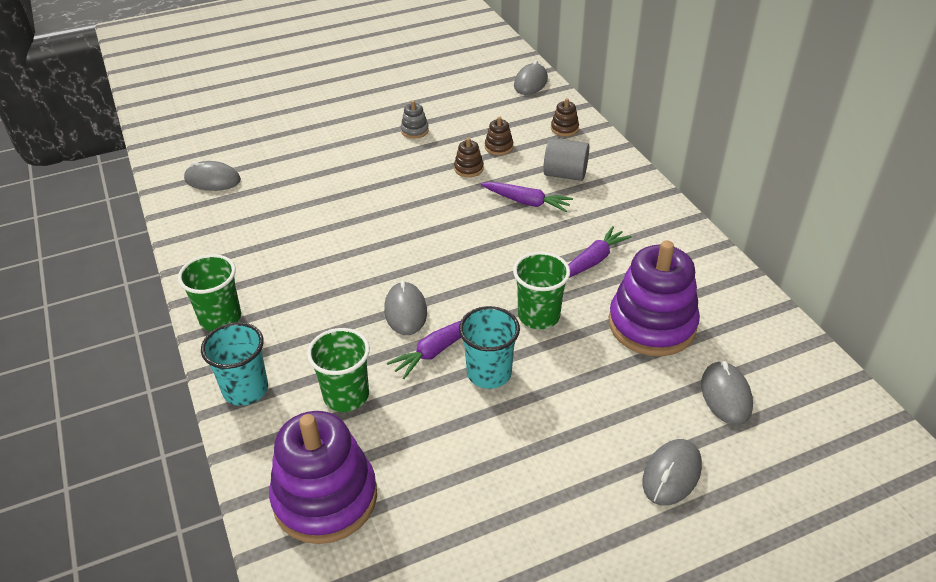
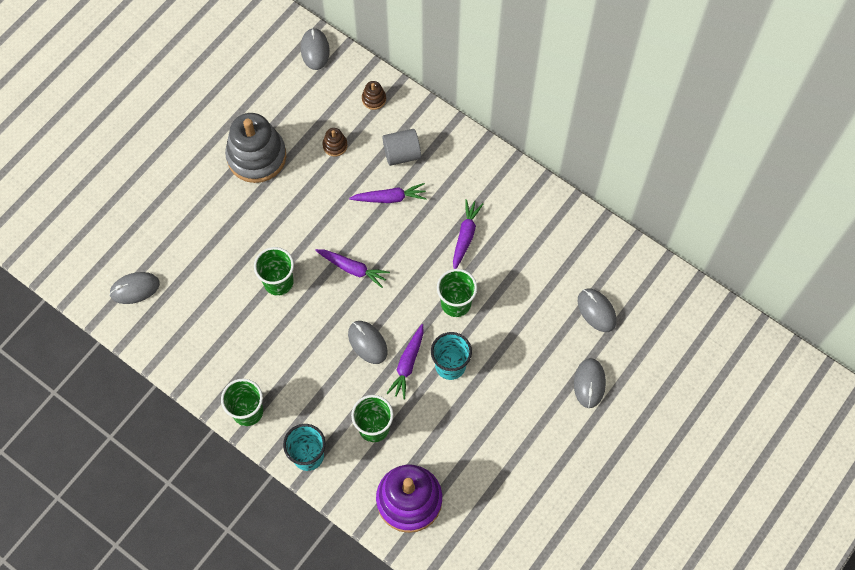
camera: 30 degrees left, 25 degrees up
grey stacking toy [401,100,429,139] -> grey stacking toy [225,113,286,183], size x2.40
brown stacking toy [454,138,484,177] -> none
purple stacking toy [609,240,700,356] -> none
none -> green cup [254,247,294,296]
none -> purple carrot [315,249,390,288]

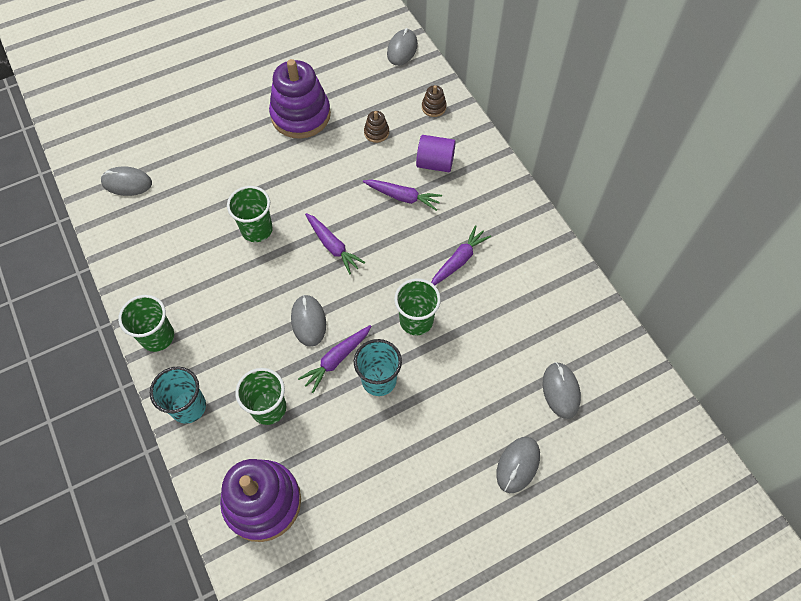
camera: 25 degrees right, 5 degrees down
grey stacking toy [225,113,286,183] -> purple stacking toy [269,59,331,139]
grey cylinder [383,129,421,166] -> purple cylinder [416,135,456,172]

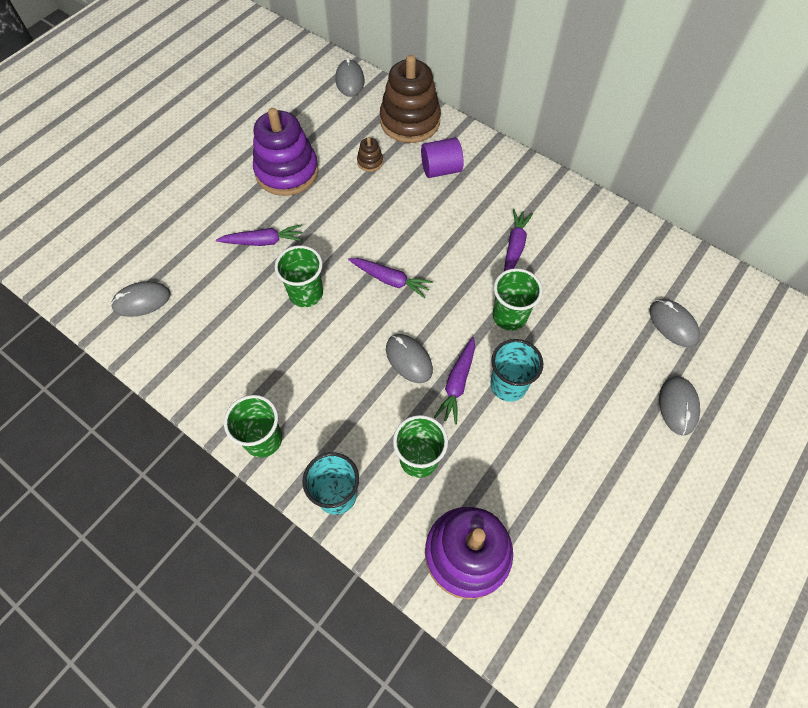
camera: 25 degrees left, 0 degrees up
purple carrot [363,180,442,211] -> purple carrot moved to [216,224,303,246]
brown stacking toy [422,85,447,117] -> brown stacking toy [380,55,441,143], size x2.40

